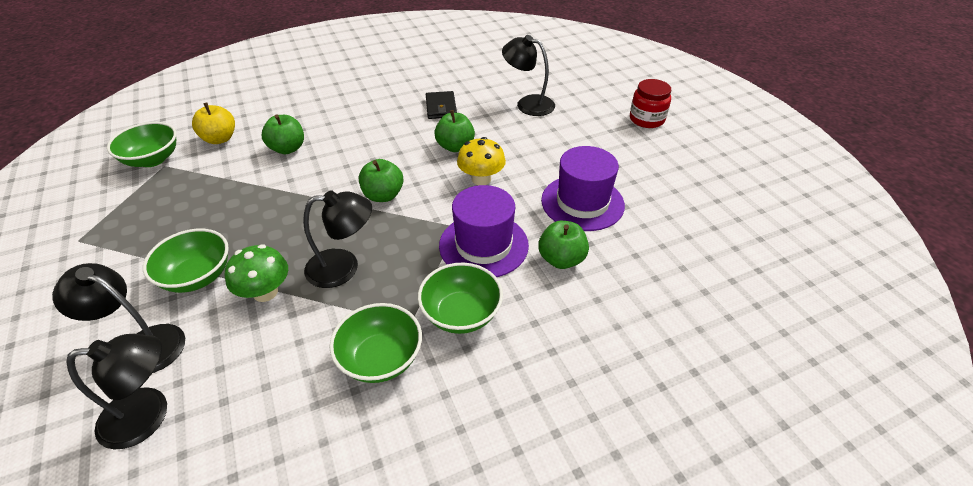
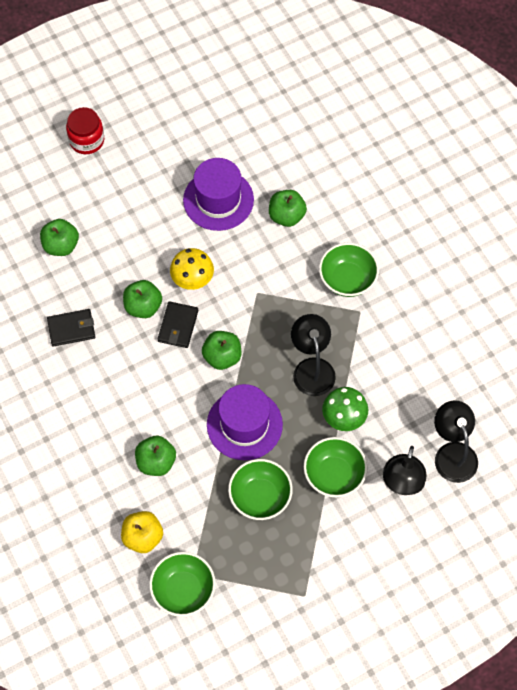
camera: 95 degrees left, 20 degrees up
green bowl [329,303,422,383] -> green bowl moved to [228,459,293,520]
purple hat [439,185,529,277] -> purple hat moved to [207,384,283,460]
black lamp [502,35,555,116] -> green apple [40,219,79,256]
none -> black wallet [158,301,198,348]

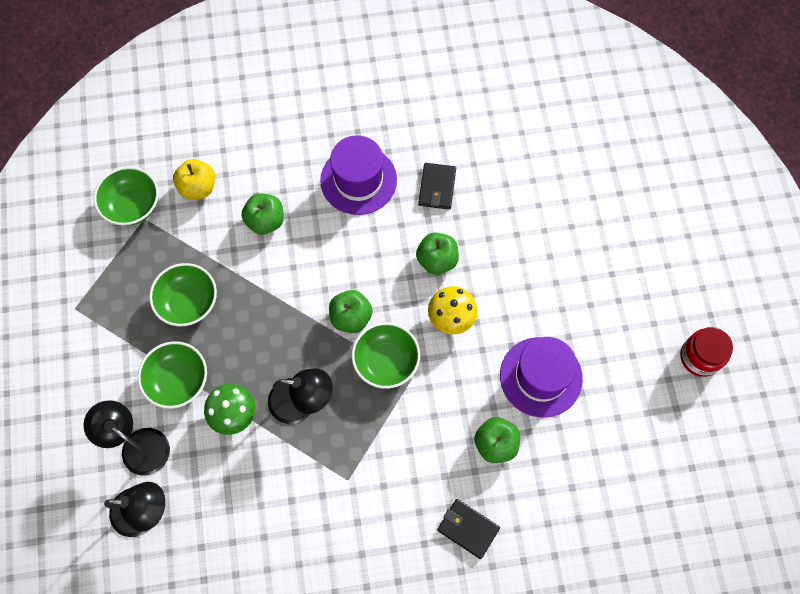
camera: 110 degrees right, 5 degrees up
green apple [40,219,79,256] -> none
red jar [66,107,104,154] -> red jar moved to [680,327,733,377]
black wallet [158,301,198,348] -> black wallet moved to [437,499,500,559]
purple hat [207,384,283,460] -> purple hat moved to [320,135,397,215]
green bowl [319,243,379,297] -> green bowl moved to [352,322,420,389]

